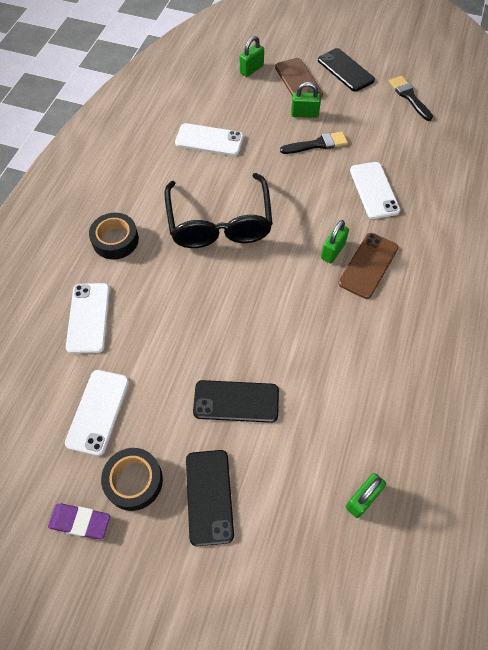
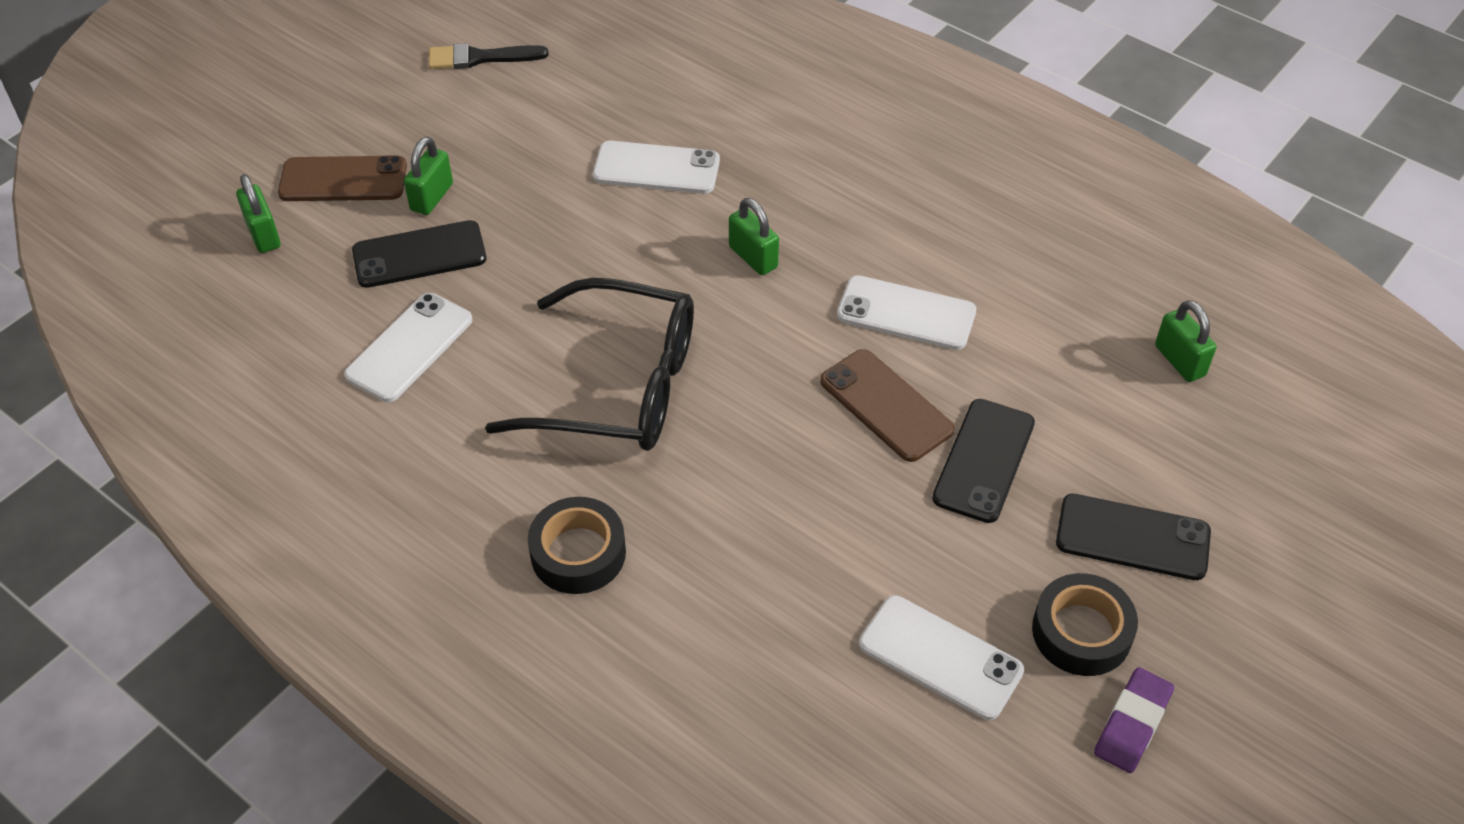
camera: 70 degrees left, 10 degrees down
white phone [66,283,110,354] -> white phone moved to [837,275,976,350]
black brush [280,131,348,154] -> none
black phone [318,48,375,92] -> black phone moved to [352,220,486,288]
brown phone [339,233,399,299] -> brown phone moved to [820,349,955,462]

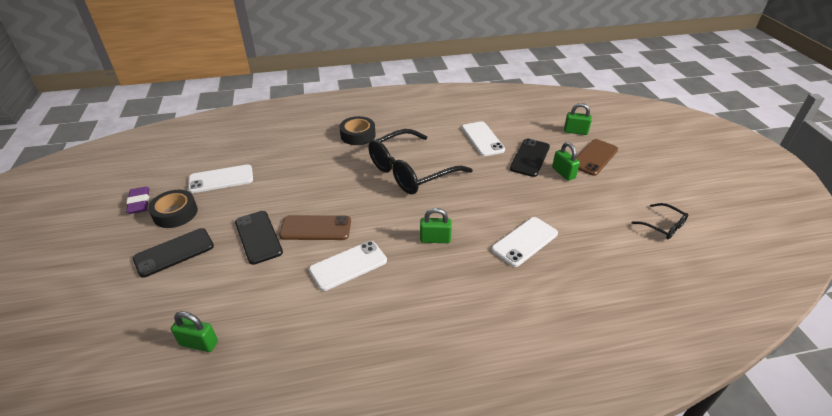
camera: 130 degrees right, 10 degrees down
black brush [429,43,549,69] -> black glasses [632,203,688,239]

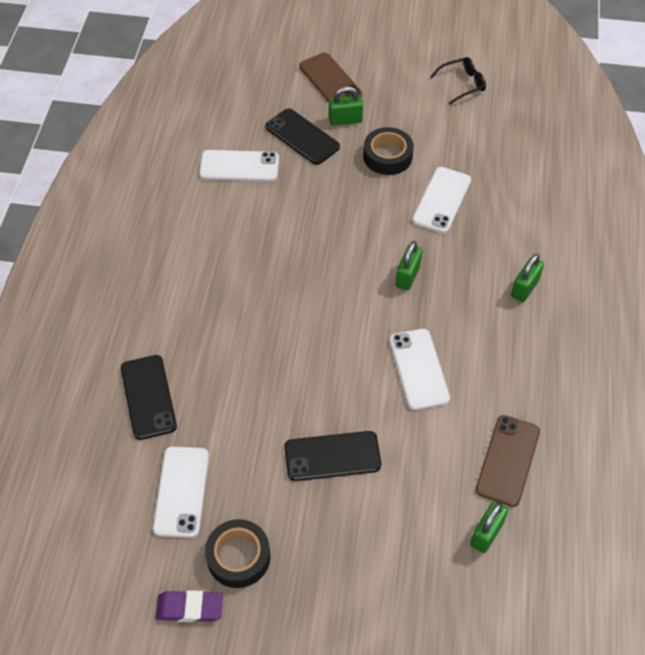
camera: 70 degrees left, 15 degrees up
black phone [133,228,214,278] -> black phone moved to [121,355,177,440]
brown phone [279,215,351,240] -> brown phone moved to [476,415,540,507]
black tape [340,116,375,145] -> black tape moved to [363,127,414,175]
black glasses [368,129,472,194] -> none
white phone [491,217,558,267] -> white phone turned 45 degrees clockwise [412,167,471,233]
green padlock [564,103,592,135] -> green padlock moved to [511,254,544,302]

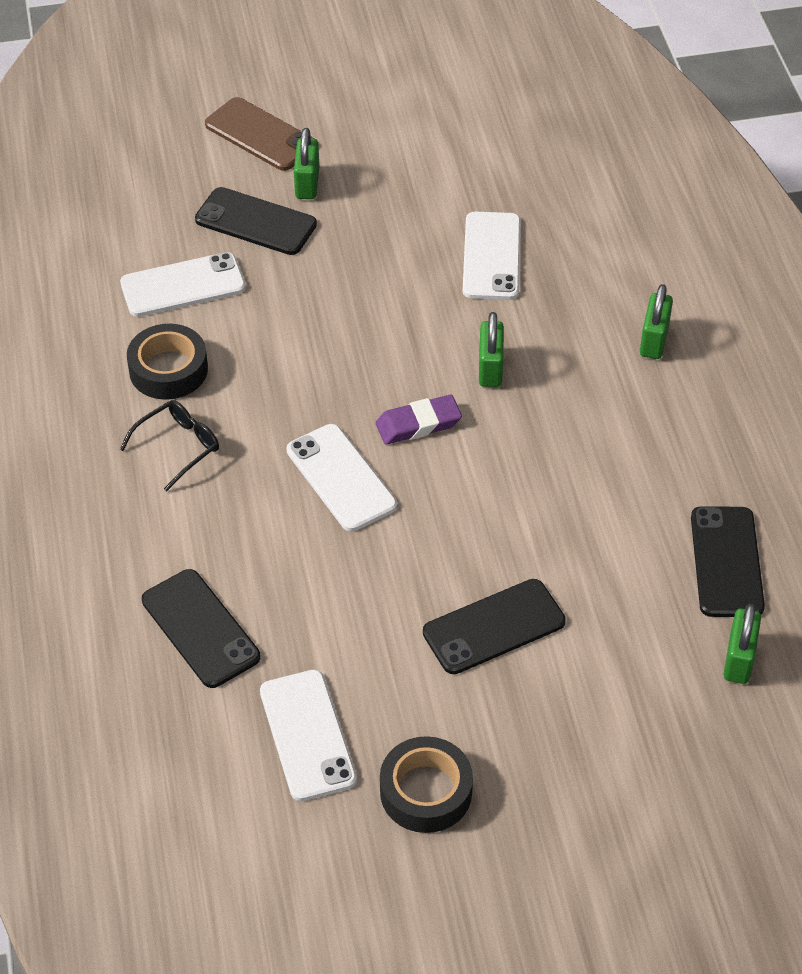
camera: 20 degrees left, 5 degrees down
purple eraser [156,590,223,622] -> purple eraser moved to [376,395,462,445]
green padlock [329,86,363,125] -> green padlock turned 60 degrees counterclockwise [294,128,319,199]
black tape [363,127,414,175] -> black tape moved to [127,324,208,400]
white phone [389,329,450,410] -> white phone moved to [287,424,397,531]
black glasses [430,57,486,105] -> black glasses moved to [120,400,219,491]
brown phone [476,415,540,507] -> black phone [691,506,765,617]

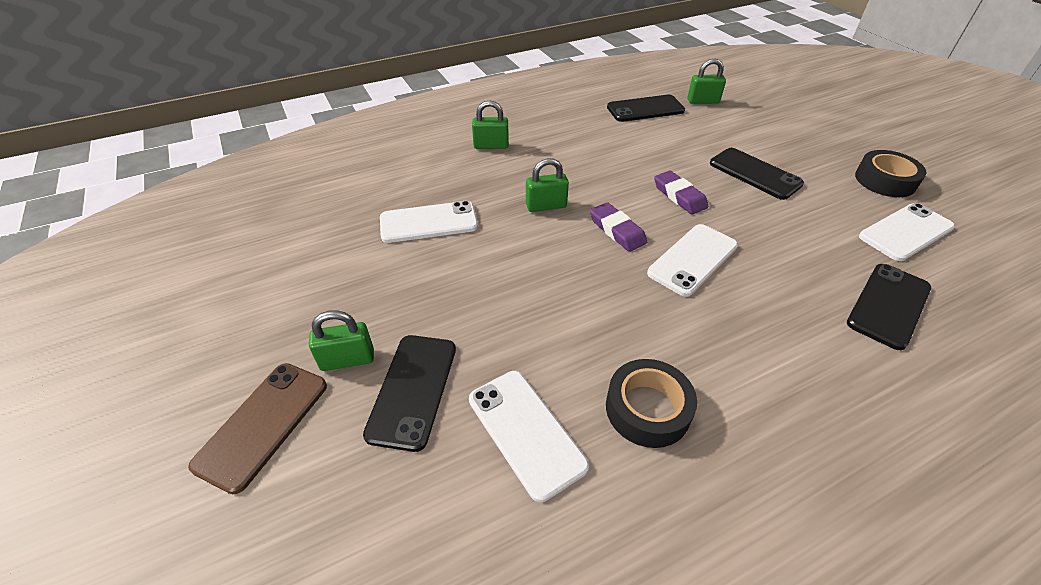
camera: 105 degrees left, 5 degrees down
black glasses [120,400,219,491] -> none
none -> purple eraser [654,170,708,214]

